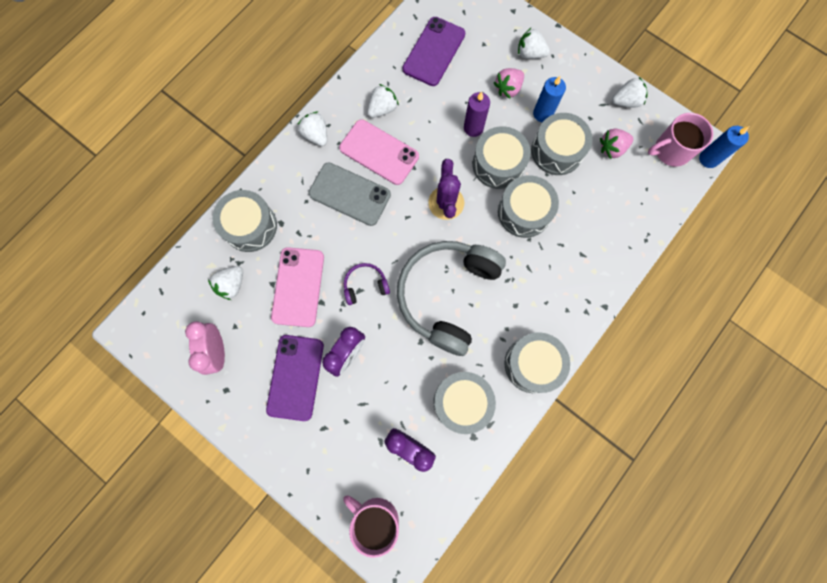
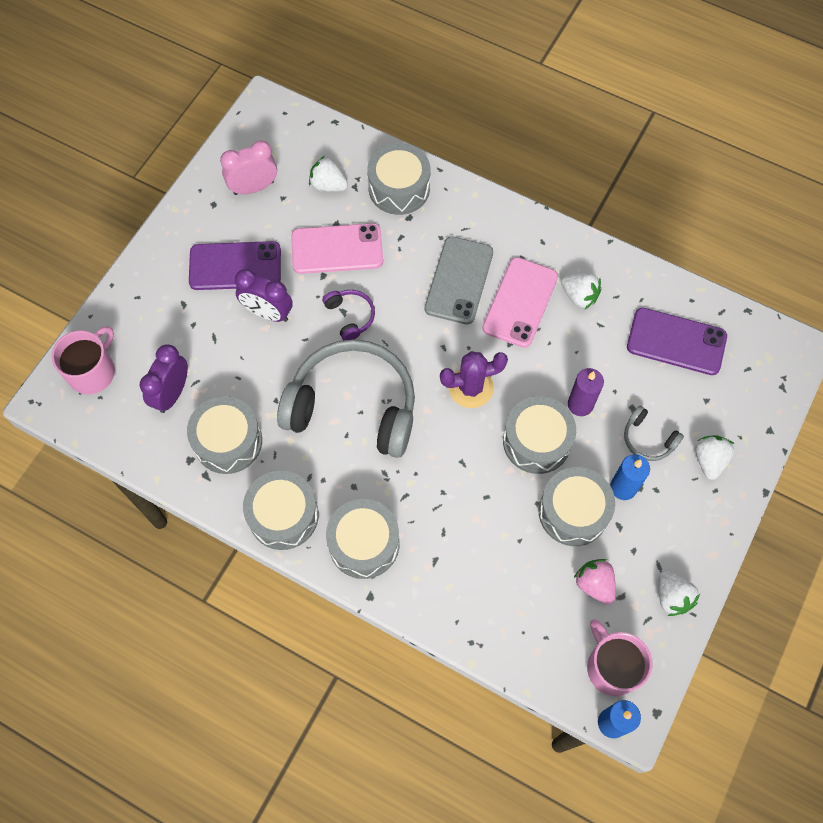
camera: 80 degrees right, 10 degrees down
white strawberry [297,112,327,146] -> none
pink strawberry [494,68,524,99] -> grey headphones [624,406,684,461]
grey drum [498,175,559,238] -> grey drum moved to [326,499,399,579]

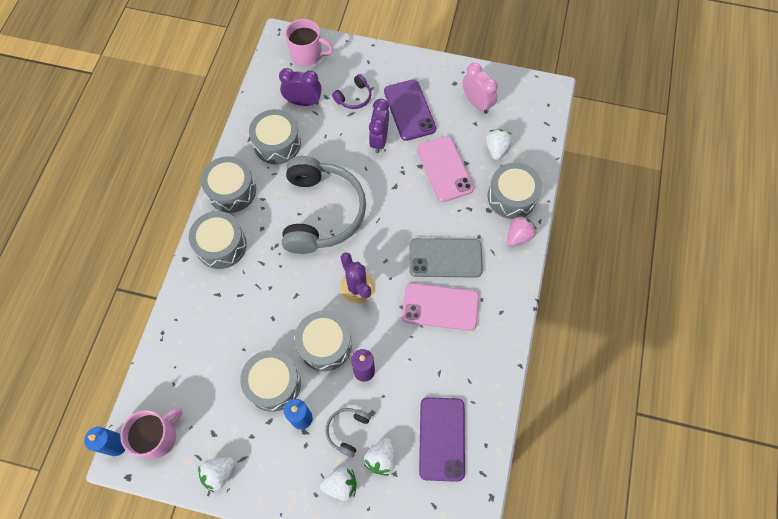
camera: 75 degrees right, 0 degrees up
purple headphones [323,290,375,341] -> purple headphones moved to [332,74,372,109]
white strawberry [561,273,601,309] -> white strawberry moved to [364,438,395,476]
pink strawberry [574,559,616,605] -> pink strawberry moved to [507,215,537,246]

